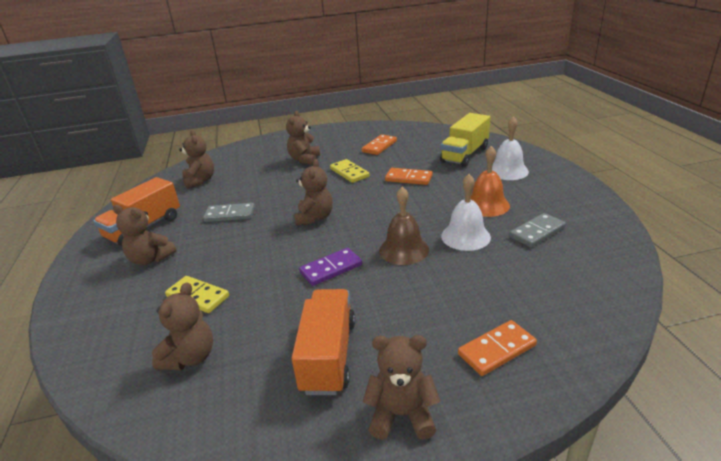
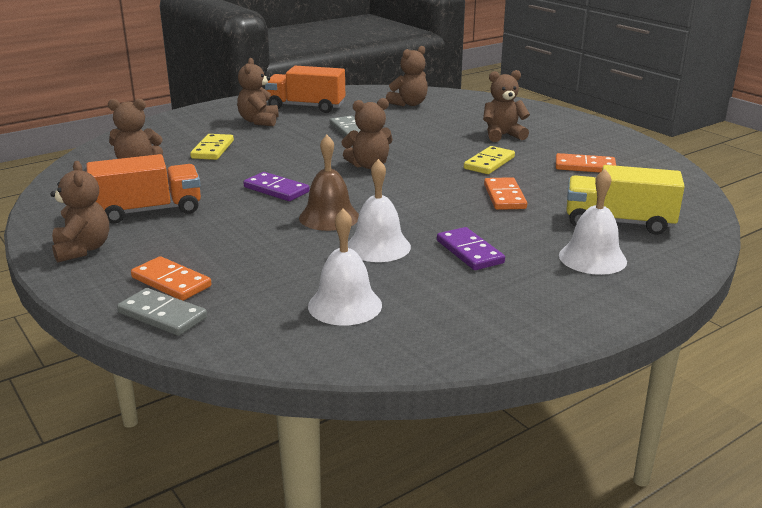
camera: 65 degrees right, 5 degrees down
orange bell [471,146,510,217] -> purple domino [437,227,505,270]
grey domino [509,213,566,247] -> grey domino moved to [117,288,207,336]
none -> white bell [308,209,382,326]

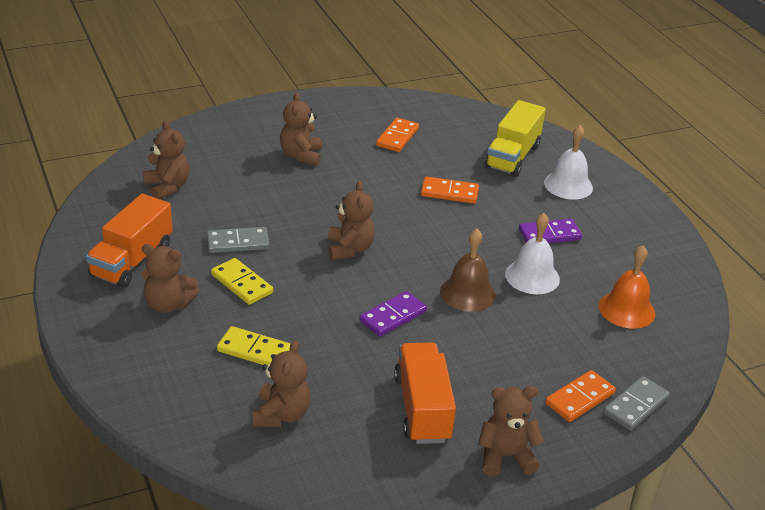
camera: 80 degrees left, 10 degrees up
white bell [308,209,382,326] -> orange bell [599,246,655,329]
yellow domino [464,146,515,174] -> yellow domino moved to [211,258,273,305]

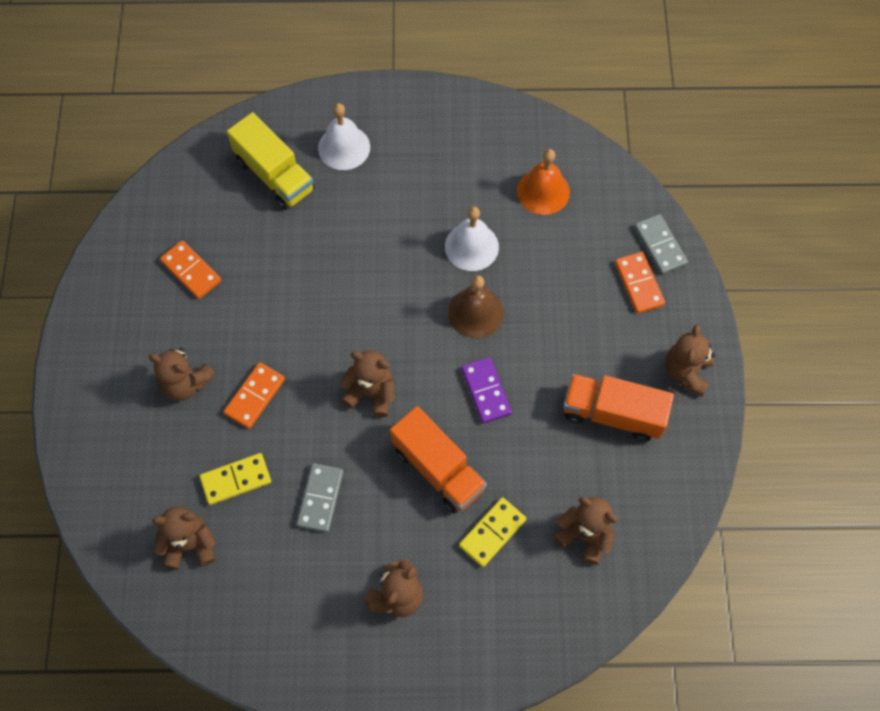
camera: 65 degrees left, 30 degrees up
orange truck [86,194,172,288] -> orange truck moved to [390,406,487,514]
yellow domino [211,258,273,305] -> yellow domino moved to [200,453,271,505]
orange domino [421,176,479,204] -> orange domino moved to [224,362,285,429]
purple domino [519,219,582,243] -> none

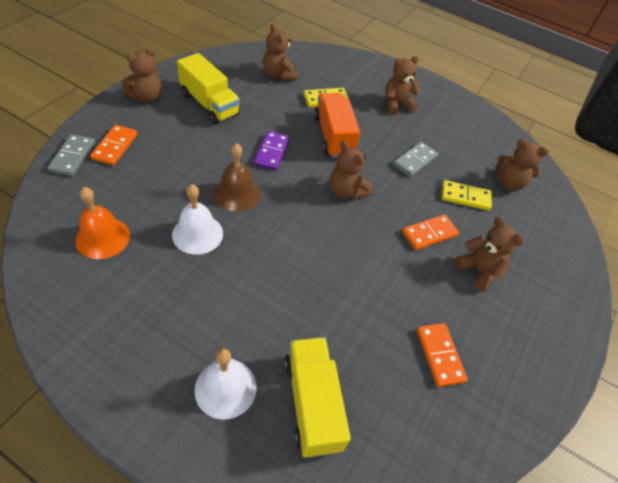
camera: 155 degrees left, 15 degrees down
orange truck [563,374,674,442] -> yellow truck [177,53,240,124]

